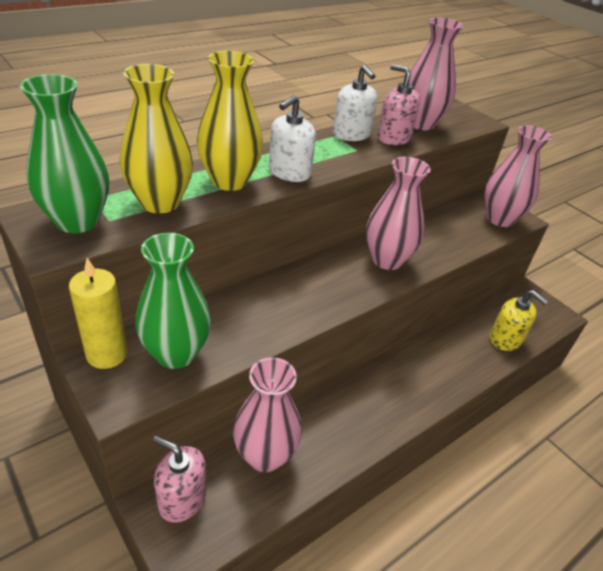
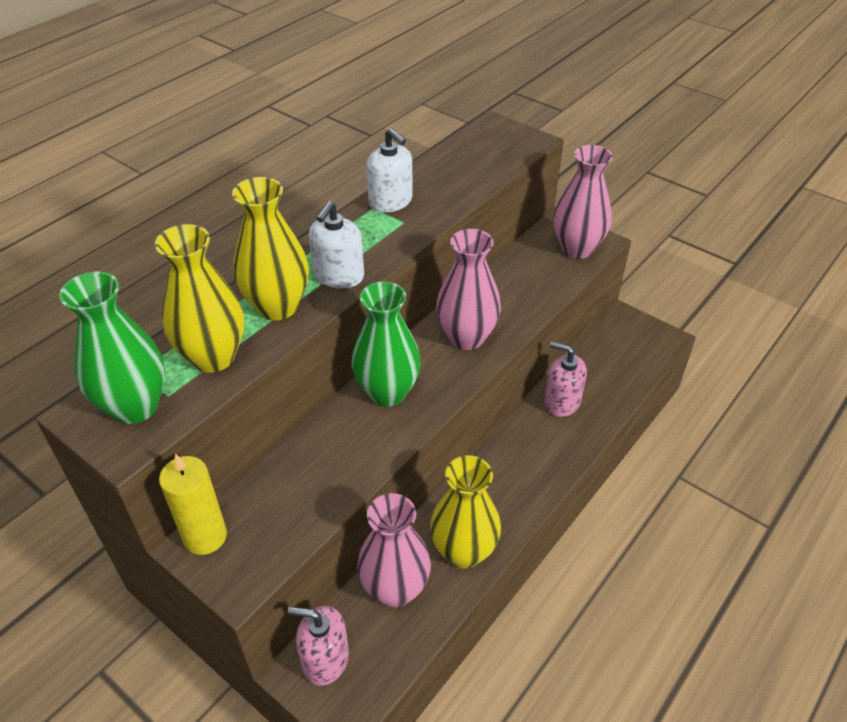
camera: 10 degrees left, 5 degrees up
green vase [135,233,211,369] -> green vase moved to [351,281,421,407]
pink soap dispenser [377,64,420,145] -> pink soap dispenser moved to [544,342,587,417]
pink vase [409,18,464,130] -> none
yellow soap dispenser [490,290,548,351] -> none
none -> yellow vase [430,455,501,569]

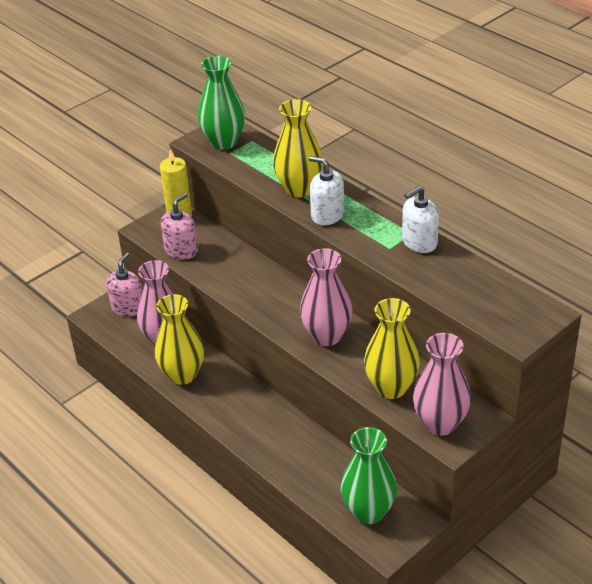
camera: 100 degrees right, 5 degrees down
yellow vase [155,224,244,373] -> yellow vase moved to [364,298,420,399]
green vase [351,281,421,407] -> green vase moved to [340,427,397,524]
pink soap dispenser [544,342,587,417] -> pink soap dispenser moved to [161,193,198,260]

